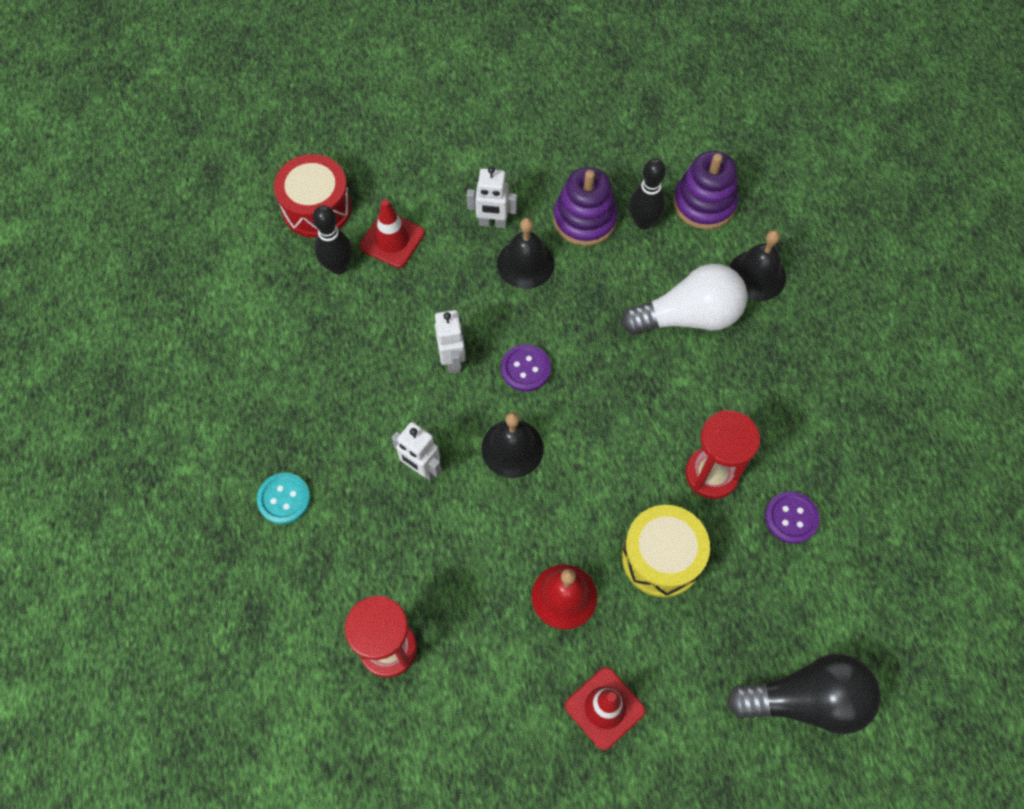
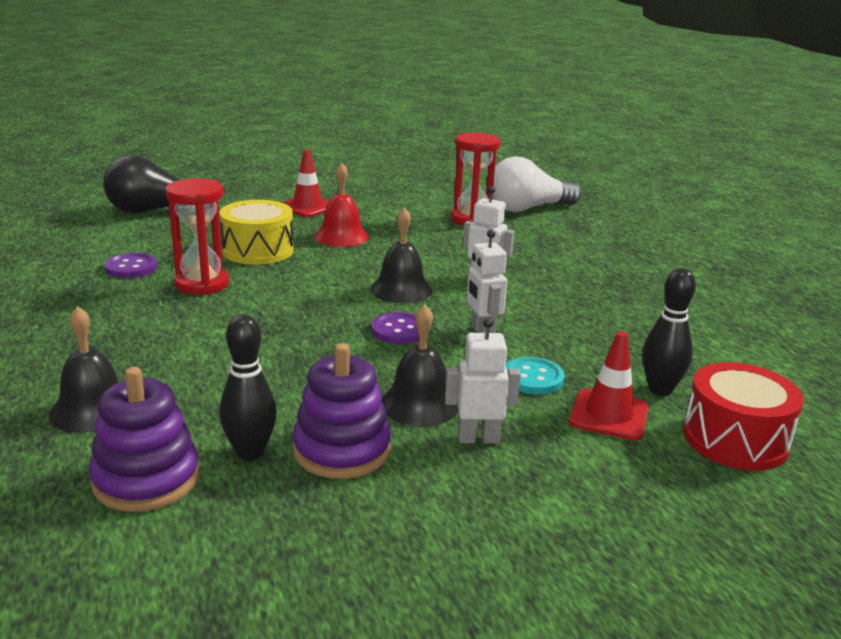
camera: 170 degrees right, 40 degrees down
turquoise button [257,472,311,524] -> turquoise button moved to [506,357,564,394]
white light bulb [621,264,748,335] -> white light bulb moved to [492,156,581,212]

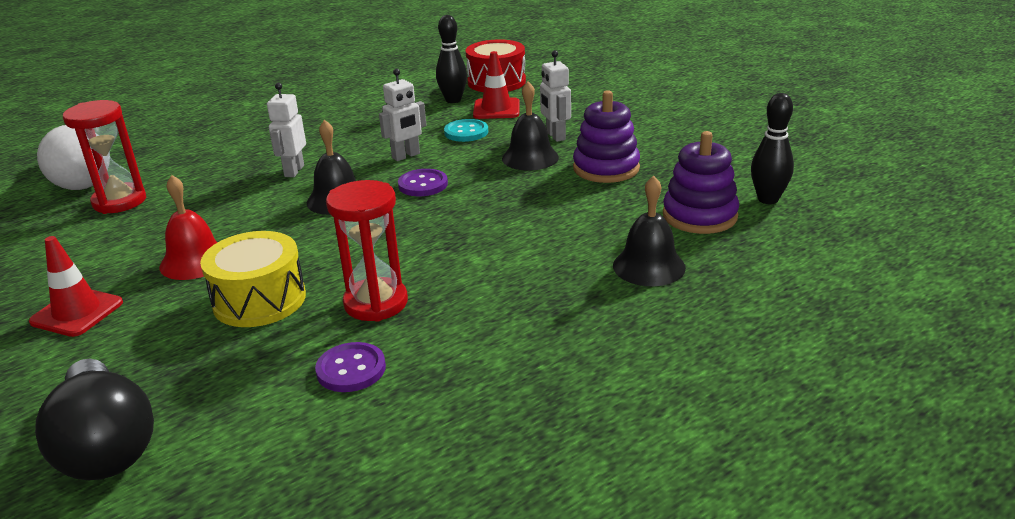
camera: 105 degrees left, 5 degrees up
black bowling pin [219,314,277,461] -> black bowling pin moved to [751,93,794,204]

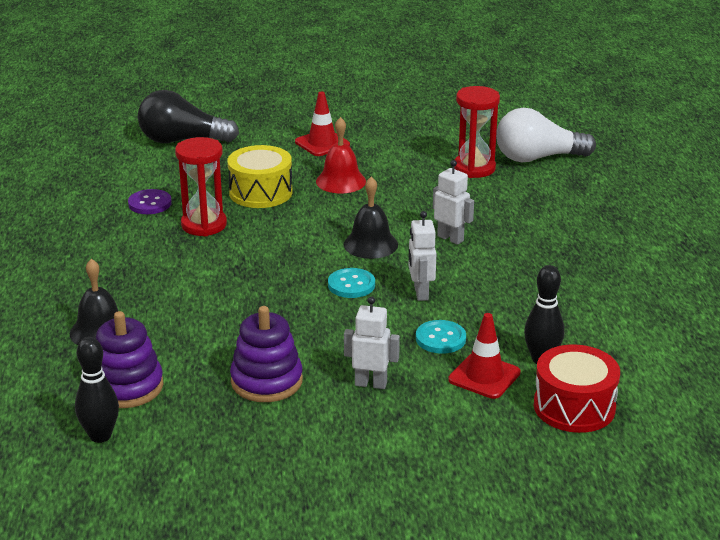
camera: 120 degrees right, 0 degrees up
purple button [398,169,448,196] -> turquoise button [328,268,375,298]
black bell [502,82,559,171] -> none

